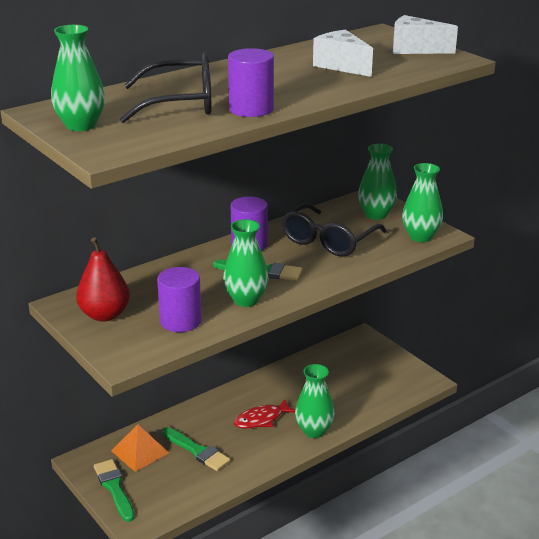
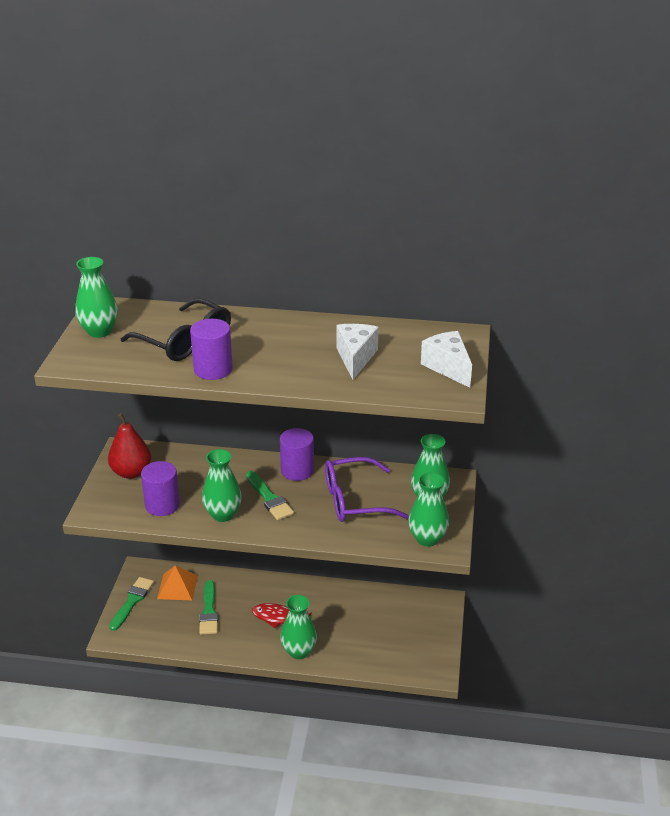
camera: 45 degrees right, 5 degrees up
black glasses [281,203,387,257] -> purple glasses [325,457,409,522]

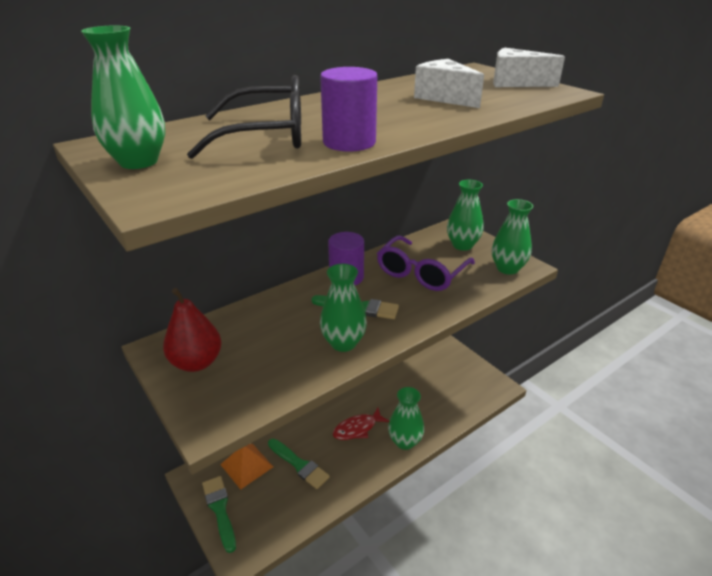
camera: 45 degrees left, 0 degrees up
purple cylinder [141,461,180,516] -> none

